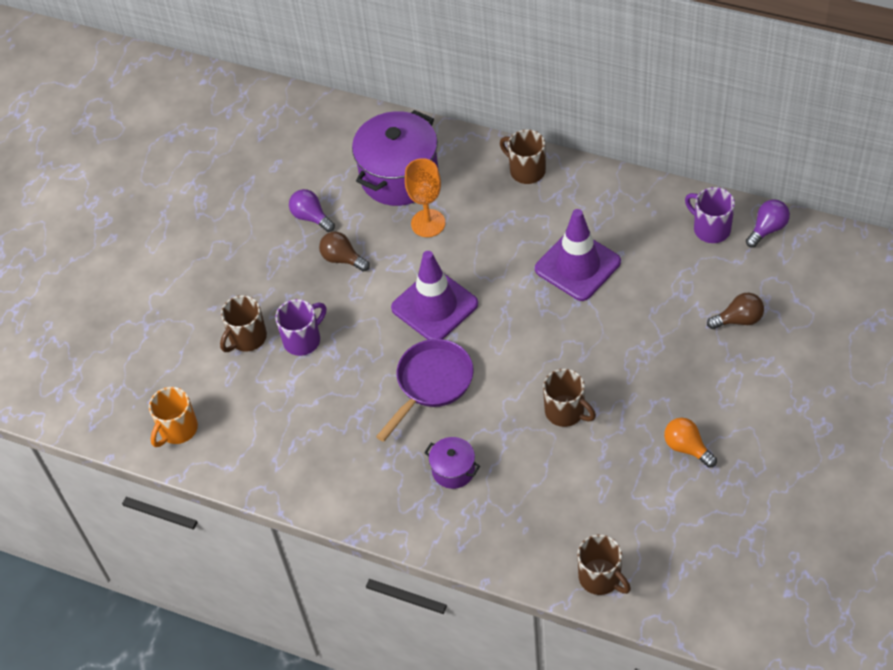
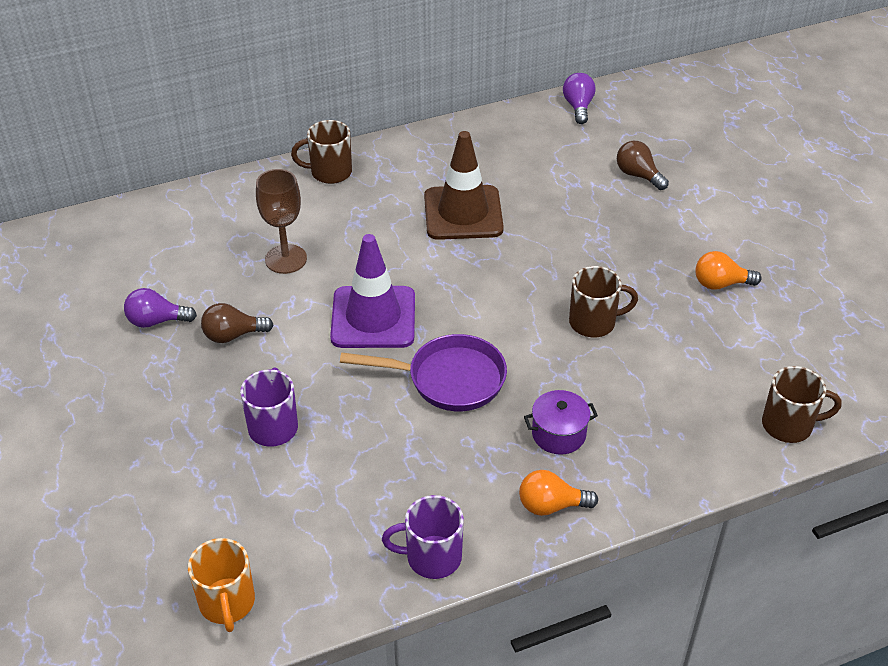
camera: 50 degrees left, 10 degrees down
brown mug [220,295,267,352] -> none
purple pot [352,110,439,206] -> none
purple pan [376,339,474,442] -> purple pan turned 105 degrees clockwise [340,334,507,411]
orange goblet [405,158,445,237] -> brown goblet [256,169,307,274]
purple traffic cone [535,209,621,301] -> brown traffic cone [424,131,504,240]
purple mug [685,187,735,243] -> purple mug moved to [382,495,464,579]
brown light bulb [707,293,764,329] -> brown light bulb turned 75 degrees counterclockwise [617,141,669,190]
none -> orange light bulb [519,470,598,516]

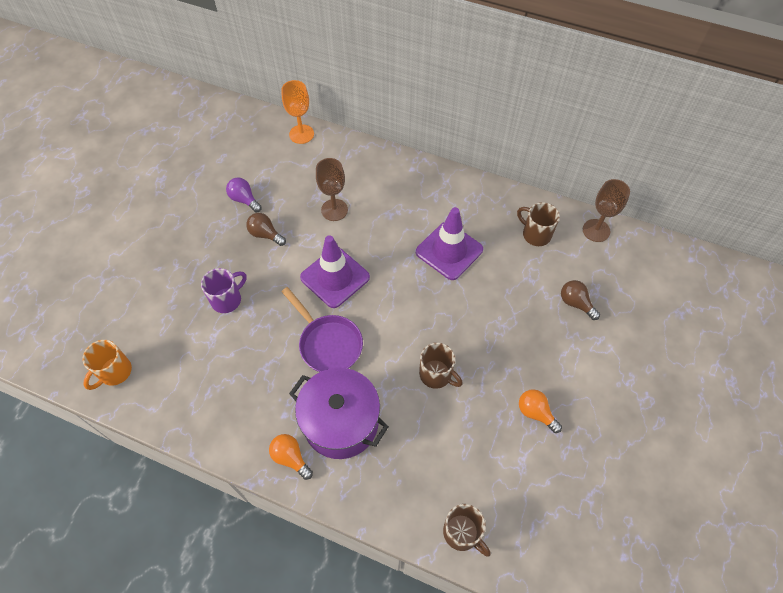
camera: 45 degrees right, 15 degrees up
brown mug [291,120,352,184] -> brown mug moved to [517,202,560,246]
purple mug [382,495,464,579] -> none
brown traffic cone [424,131,504,240] -> purple traffic cone [416,207,483,280]
purple pot [524,390,598,455] -> purple pot [289,368,389,459], size x2.07
purple light bulb [563,73,596,124] -> brown goblet [583,179,630,242]
brown light bulb [617,141,669,190] -> brown light bulb turned 45 degrees counterclockwise [561,280,600,320]
none -> orange goblet [281,80,314,144]

